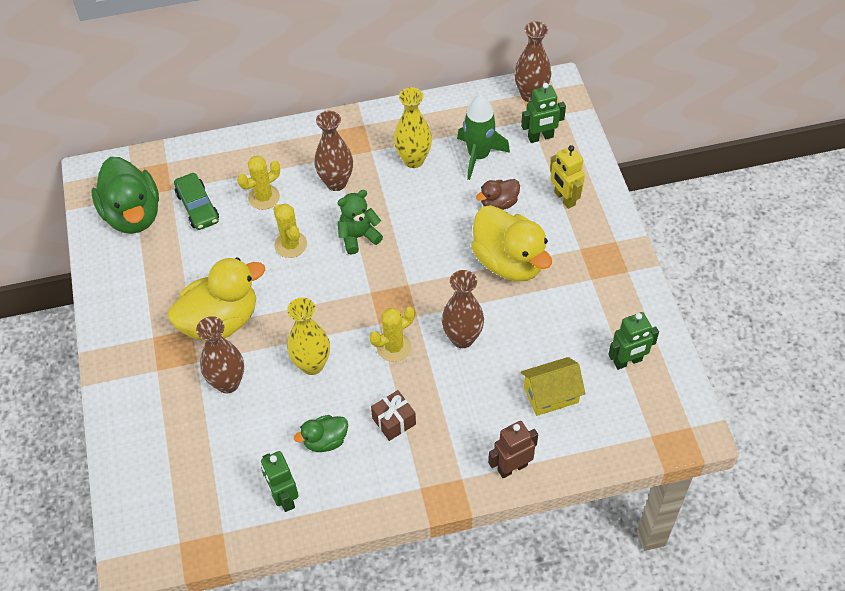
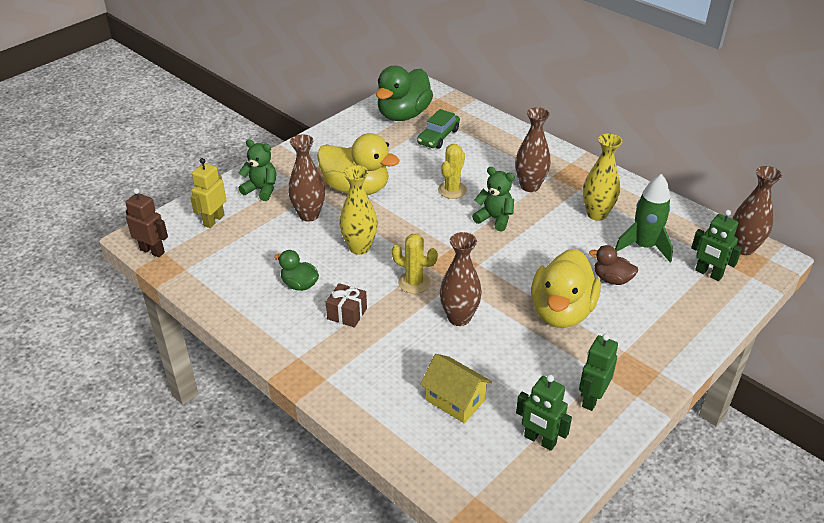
camera: 55 degrees right, 15 degrees down
yellow cactus [237,155,280,210] -> none
green robot [261,451,299,512] -> green robot moved to [579,333,618,411]
brown robot [488,421,538,478] -> brown robot moved to [125,188,168,258]
yellow robot [550,145,585,209] -> yellow robot moved to [190,158,226,228]
none -> green teddy bear [239,139,276,201]

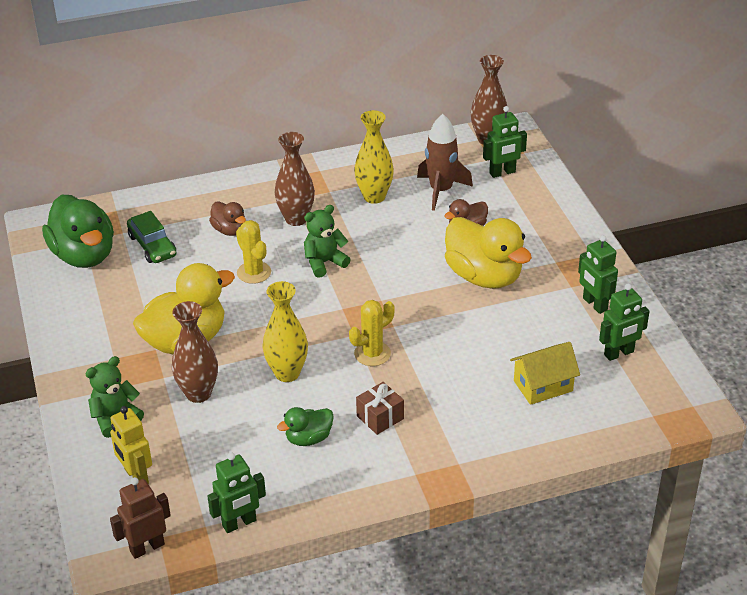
camera: 60 degrees left, 0 degrees up
brown vase [440,232,482,326] -> none
green rocket [615,174,673,263] -> brown rocket [417,114,473,211]
none -> green robot [207,453,266,533]
none -> brown duck [209,201,246,236]

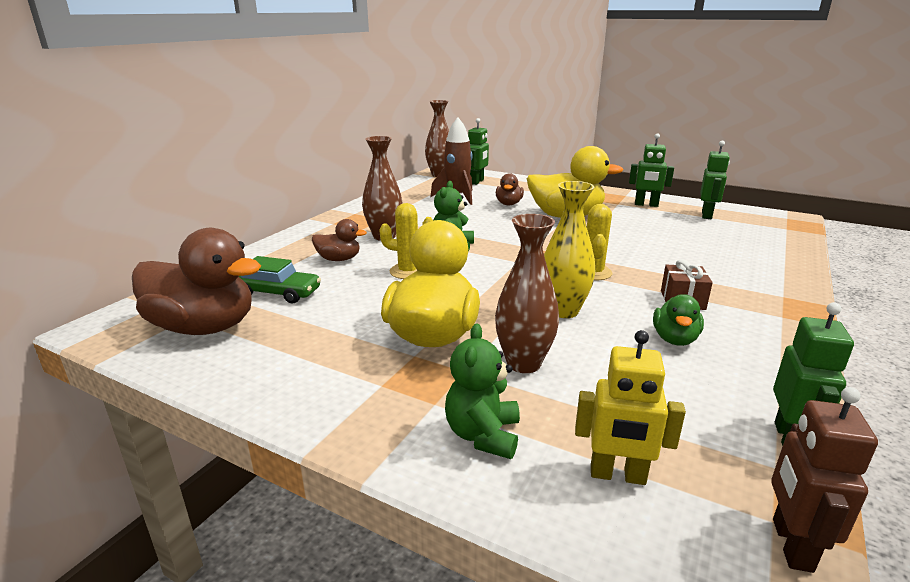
camera: 45 degrees left, 15 degrees down
green duck [42,195,114,268] -> brown duck [132,228,261,335]
yellow vase [354,110,394,204] -> none
yellow house [510,342,580,405] -> none

